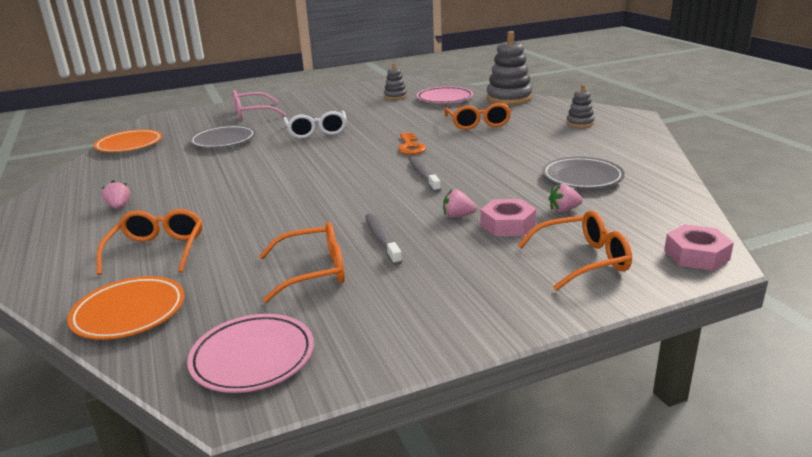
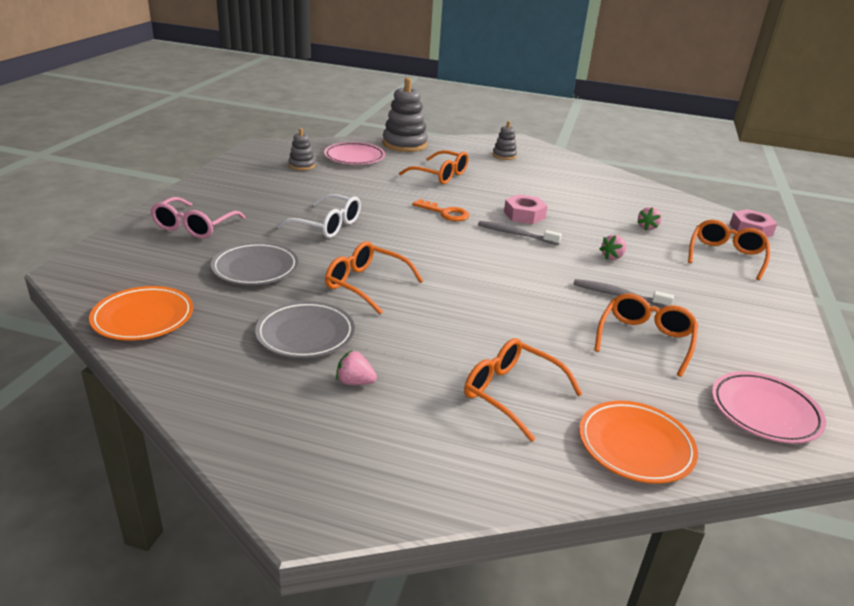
camera: 55 degrees left, 5 degrees up
pink nut [480,199,536,236] -> pink nut moved to [504,194,547,224]
grey plate [542,157,625,189] -> grey plate moved to [255,301,355,358]
none -> orange glasses [325,241,423,314]

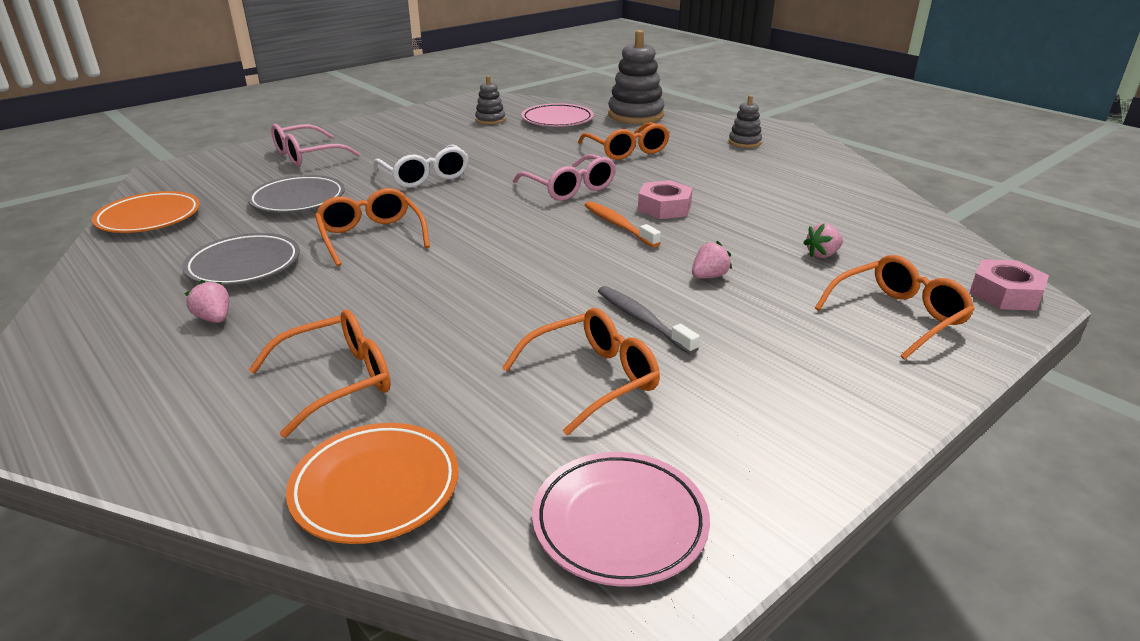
camera: 35 degrees right, 0 degrees up
orange key [412,199,470,221] -> pink glasses [513,154,616,201]
orange glasses [464,338,583,442] -> orange glasses turned 75 degrees clockwise [249,310,391,438]
grey toothbrush [478,221,562,245] -> orange toothbrush [585,201,661,247]
pink strawberry [599,235,626,260] -> pink strawberry turned 150 degrees clockwise [692,241,732,279]

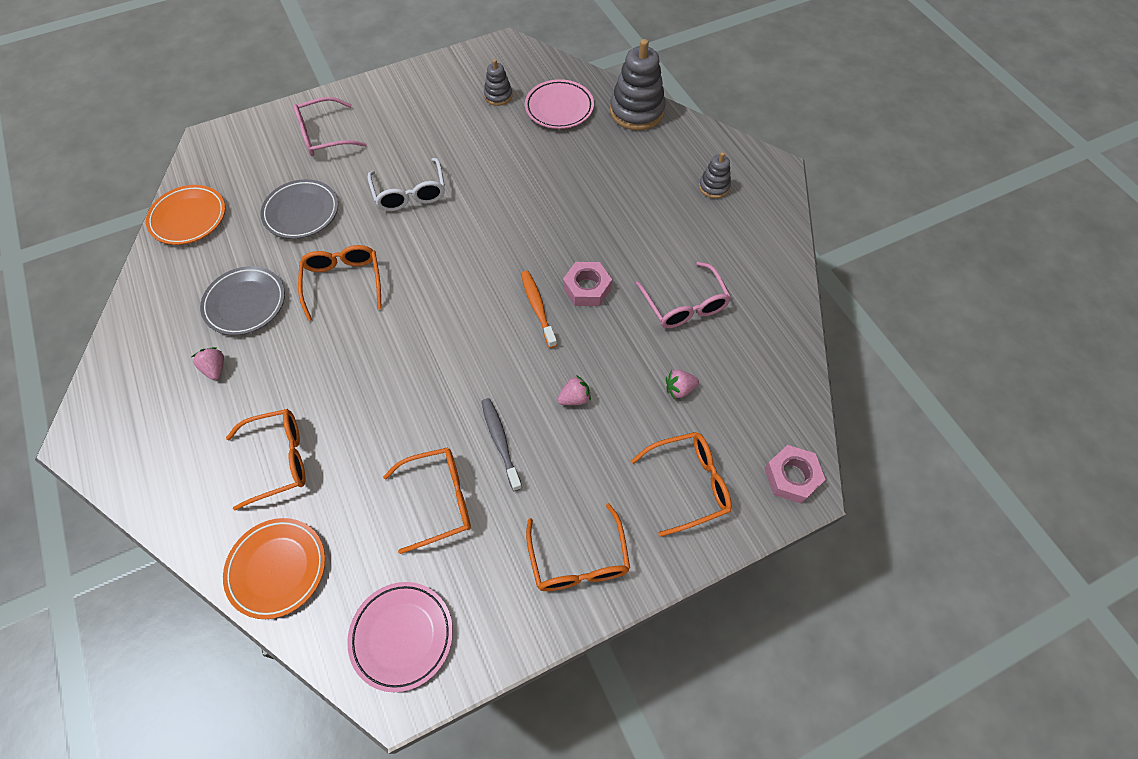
camera: 15 degrees right, 30 degrees up
pink glasses [513,154,616,201] -> pink glasses moved to [636,262,731,328]
orange glasses [578,122,670,160] -> orange glasses moved to [526,503,630,591]

